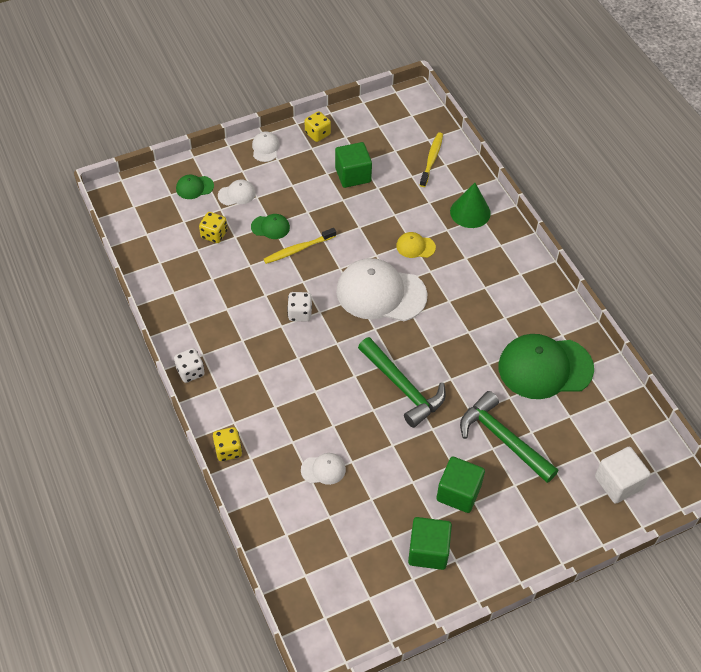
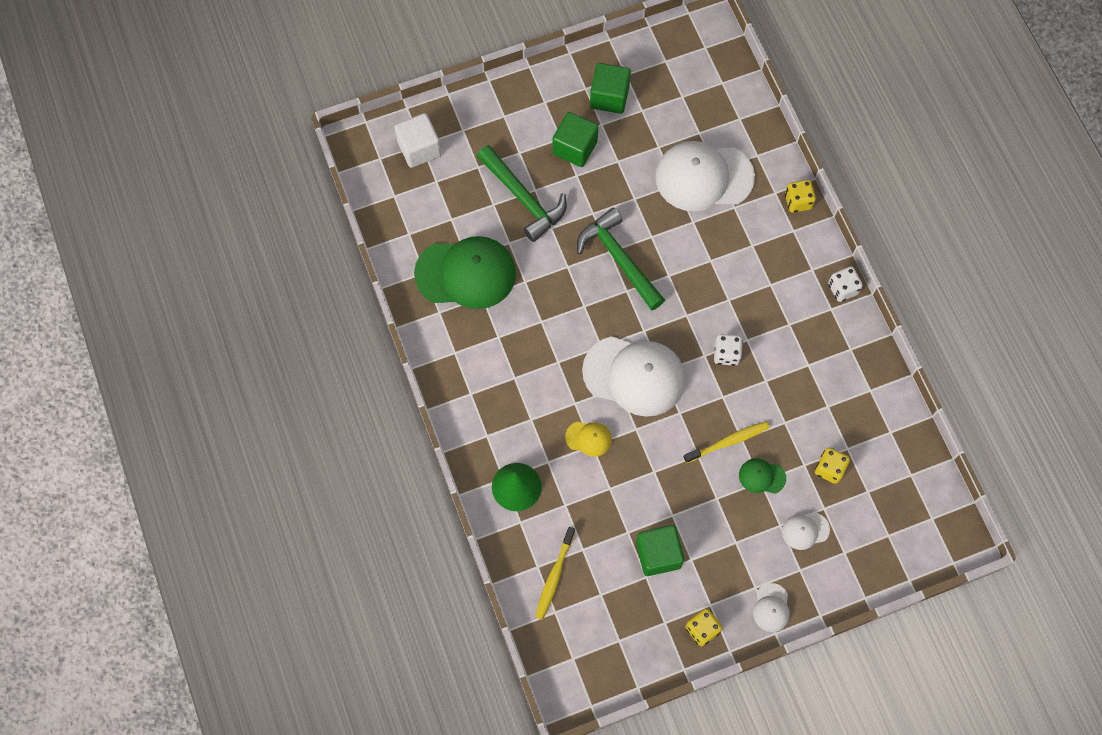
camera: 175 degrees left, 15 degrees up
green cap [176,175,214,199] -> none
white cap [301,453,346,485] -> white cap [655,141,755,211], size x2.25

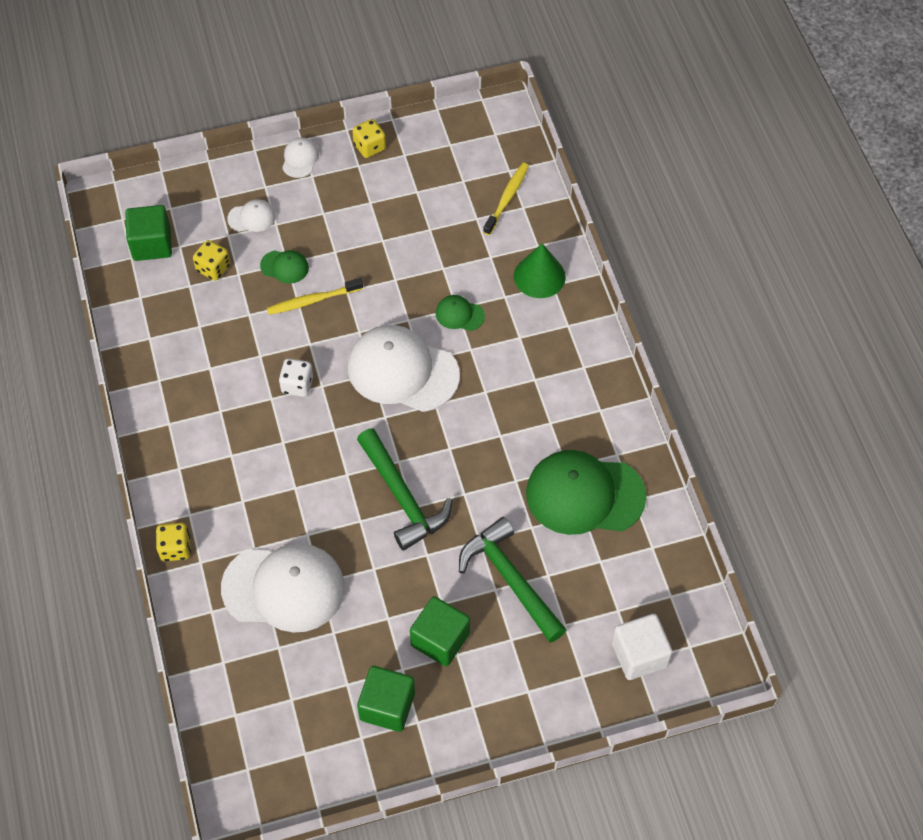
camera: 175 degrees left, 10 degrees down
yellow cap [565,421,612,457] -> green cap [436,295,485,331]
green cube [636,525,684,576] -> green cube moved to [125,205,172,261]
white dice [828,266,863,302] -> none

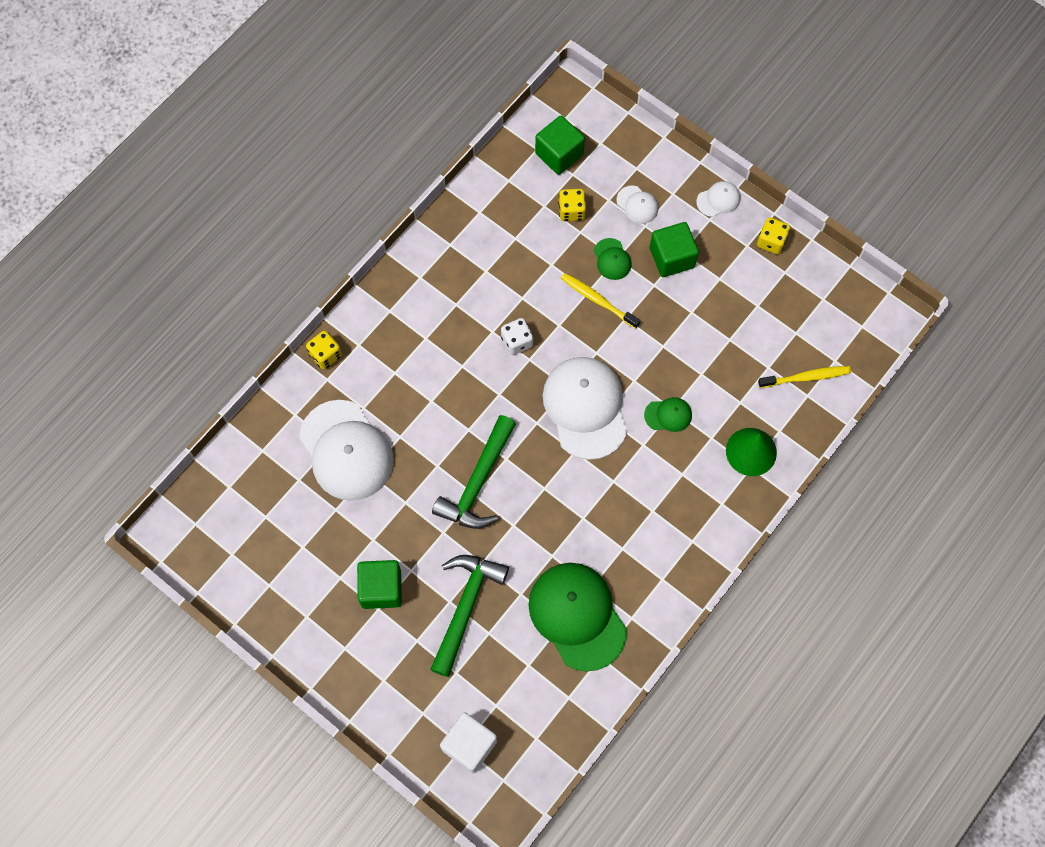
camera: 55 degrees right, 10 degrees up
green cube [357,666,415,732] -> green cube moved to [650,222,699,277]
green cap [436,295,485,331] -> green cap turned 105 degrees clockwise [644,397,692,432]

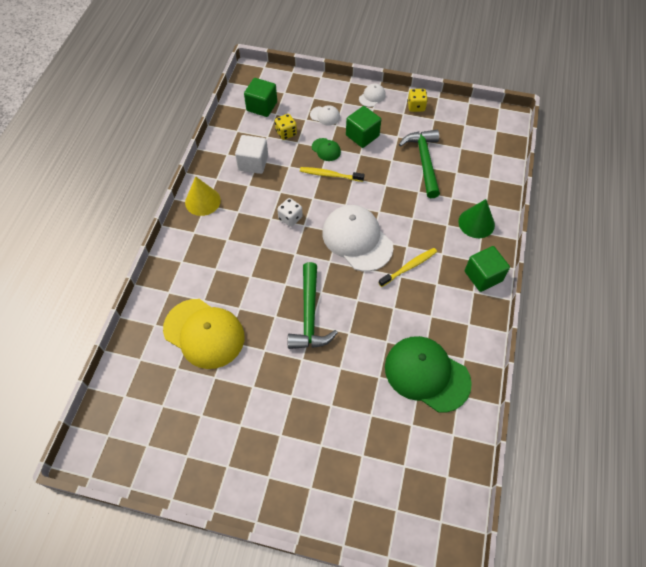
camera: 25 degrees left, 10 degrees down
white cap [299,400,394,501] -> yellow cap [163,299,244,369]
yellow dice [306,331,342,369] -> none
green cube [357,560,402,609] -> green cube moved to [465,246,510,292]
green hammer [430,555,509,677] -> green hammer moved to [399,130,440,198]
white cube [440,712,497,773] -> white cube moved to [235,135,268,174]
green cap [644,397,692,432] -> none
yellow toothbrush [758,366,851,388] -> yellow toothbrush moved to [379,248,437,287]
none -> yellow cone [185,176,221,216]

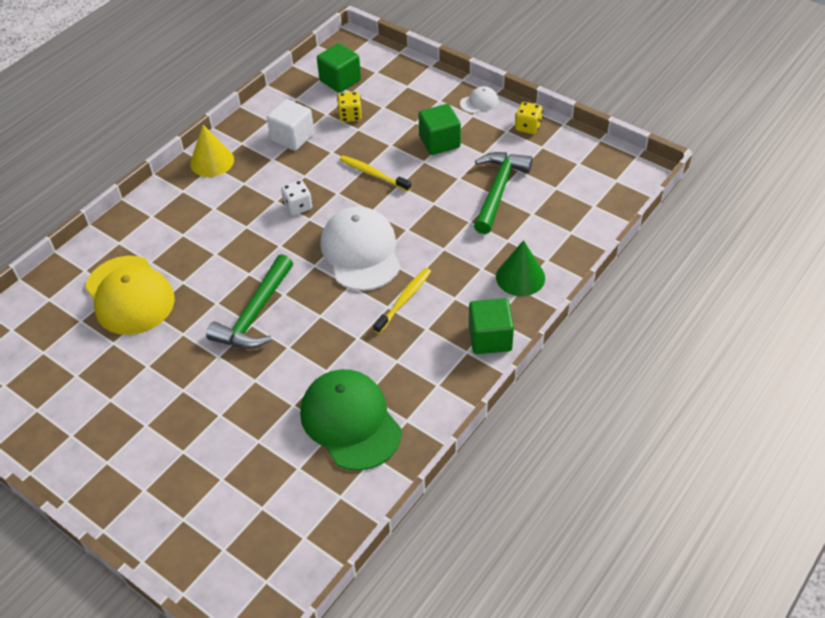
camera: 25 degrees right, 10 degrees down
white cap [310,105,340,126] -> none
green cap [312,138,341,161] -> none
yellow toothbrush [379,248,437,287] -> yellow toothbrush turned 45 degrees counterclockwise [373,268,431,334]

